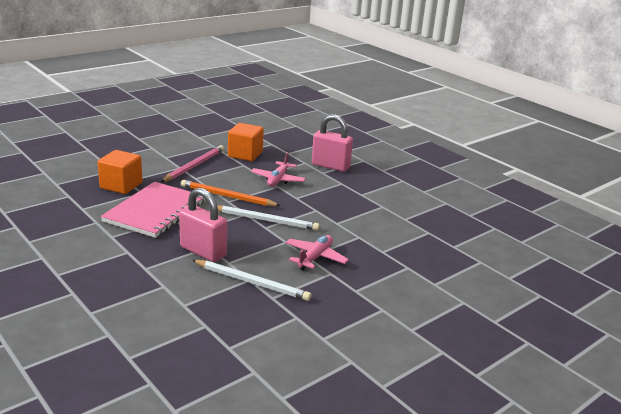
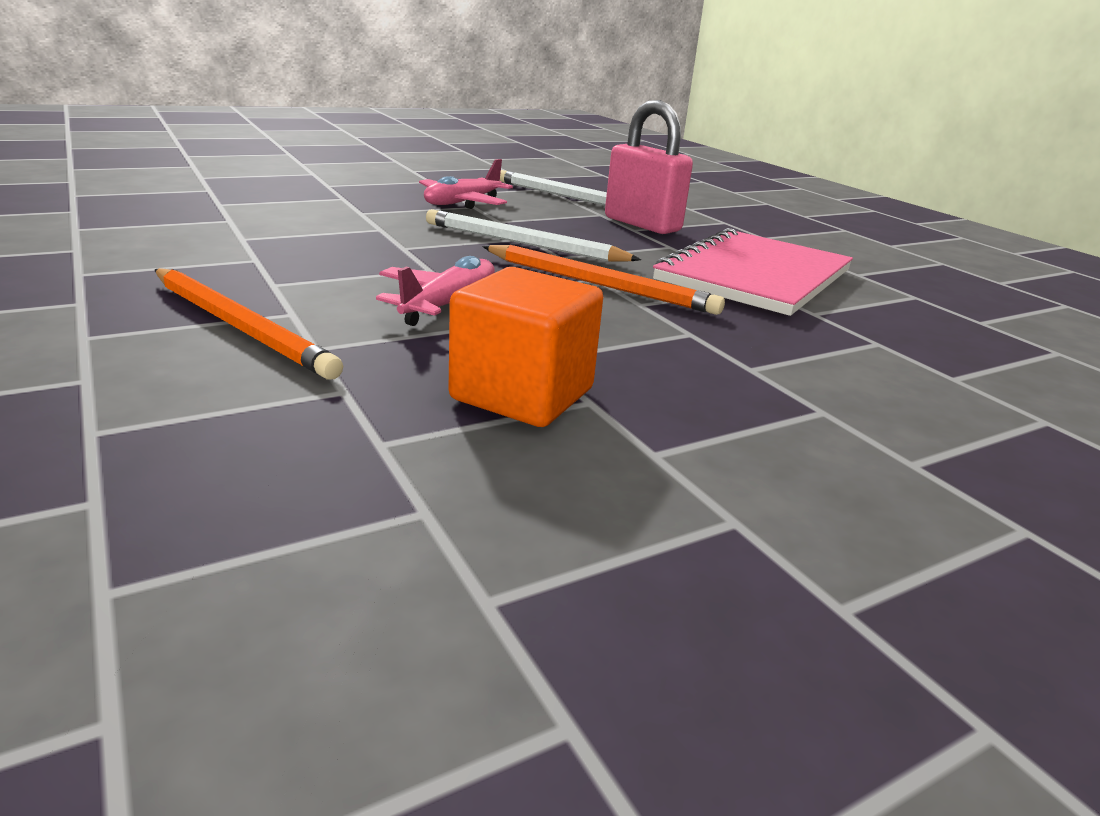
camera: 170 degrees left, 0 degrees up
orange cube [98,150,142,194] -> none
pink pencil [161,145,224,182] -> none
pink padlock [312,114,353,172] -> orange pencil [155,268,343,380]

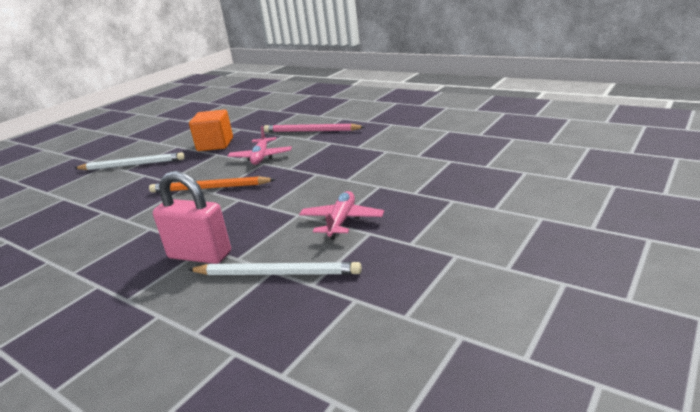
camera: 160 degrees right, 0 degrees up
orange pencil [155,268,343,380] -> pink pencil [264,124,364,132]
white pencil [426,209,641,262] -> white pencil moved to [75,152,185,170]
pink notebook [653,228,853,316] -> none

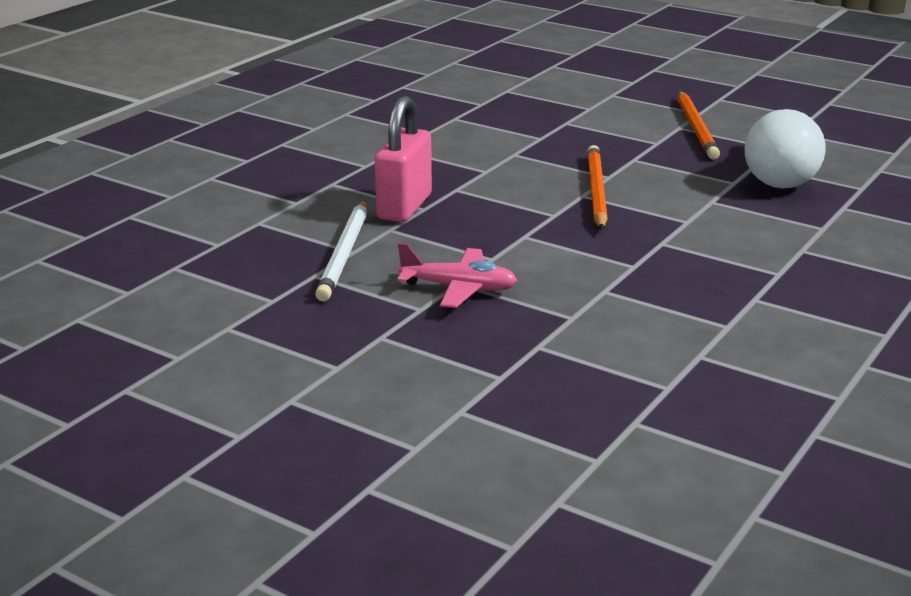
camera: 85 degrees right, 0 degrees up
white pencil [75,152,185,170] -> orange pencil [678,91,720,160]
orange cube [189,110,233,151] -> white light bulb [745,109,826,189]
pink plane [228,126,292,165] -> none
pink pencil [264,124,364,132] -> none

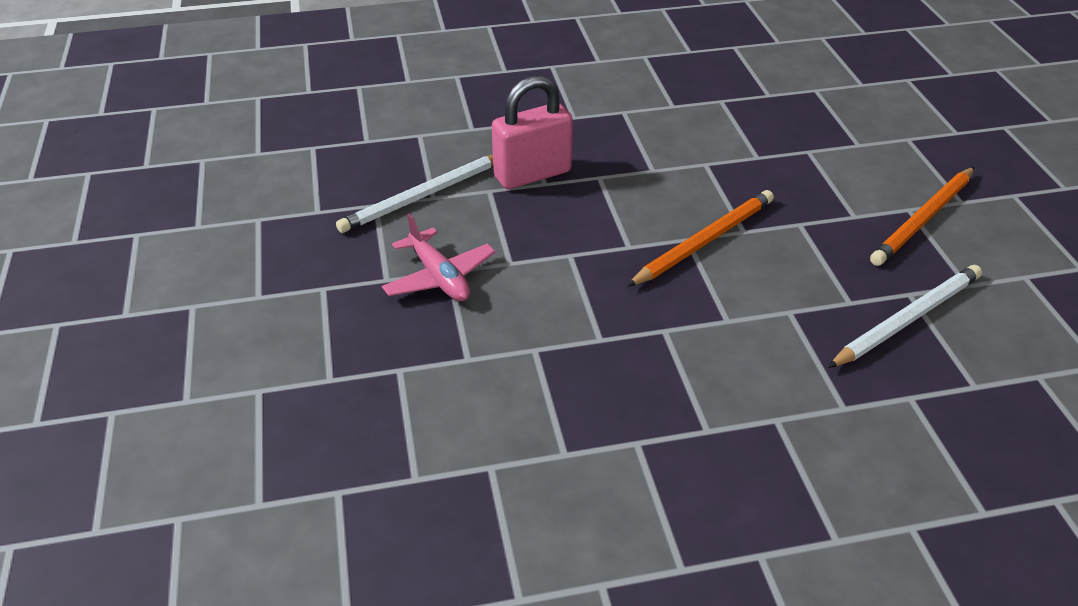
camera: 45 degrees right, 15 degrees up
white light bulb [745,109,826,189] -> white pencil [828,265,982,368]

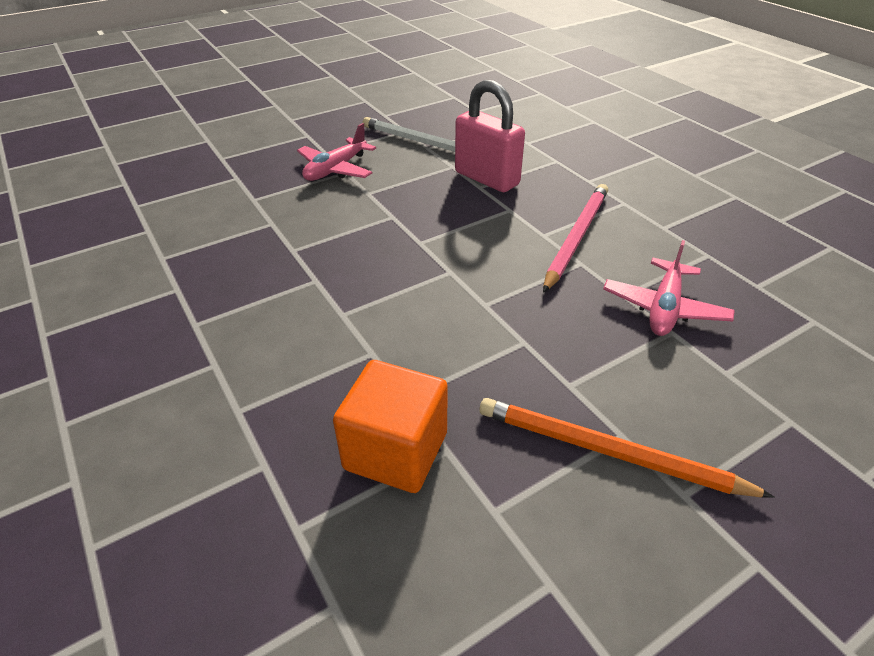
camera: 70 degrees right, 0 degrees up
orange pencil [627,190,774,287] -> none
white pencil [828,265,982,368] -> orange cube [333,360,448,493]
none -> pink pencil [543,184,608,293]
none -> pink plane [603,240,735,336]

